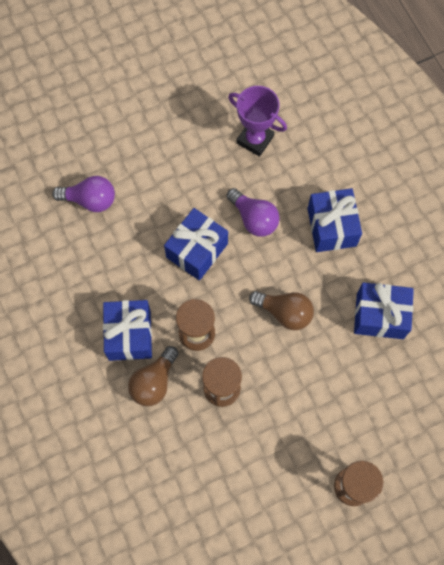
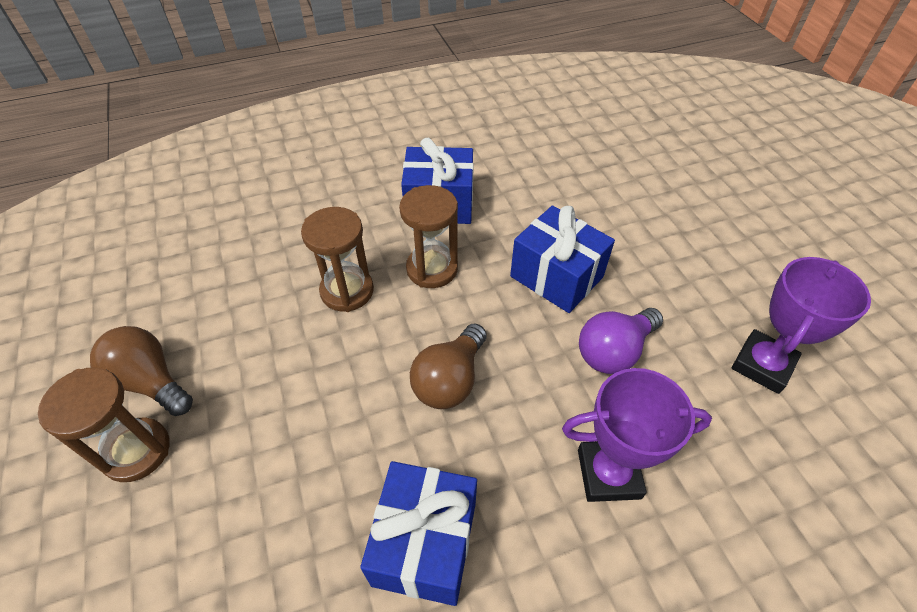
camera: 95 degrees right, 20 degrees down
purple light bulb [52,176,115,212] -> none
brown light bulb [128,346,179,406] -> brown light bulb moved to [90,326,193,416]
blue gift [307,188,362,252] -> purple trophy [562,368,712,502]

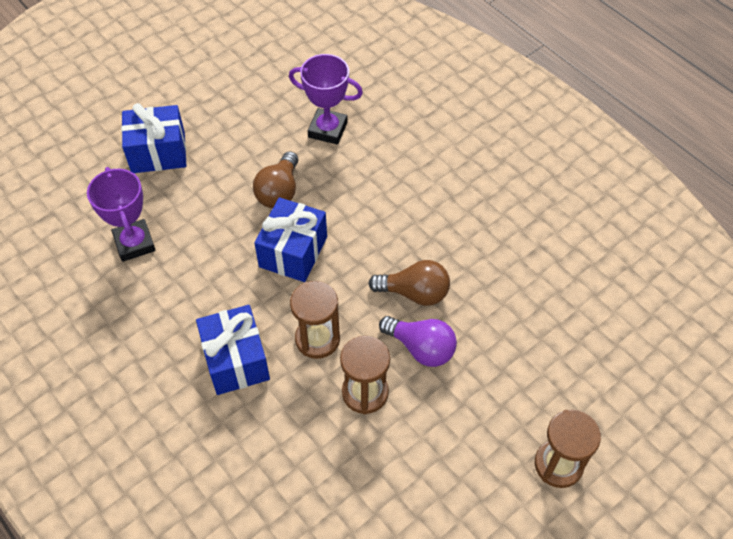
camera: 110 degrees left, 5 degrees up
brown light bulb [90,326,193,416] -> brown light bulb moved to [253,151,298,208]
blue gift [360,461,477,606] -> blue gift moved to [121,103,186,173]
purple trophy [562,368,712,502] -> purple trophy moved to [87,167,156,262]
purple light bulb [579,308,663,374] -> purple light bulb moved to [379,316,457,367]

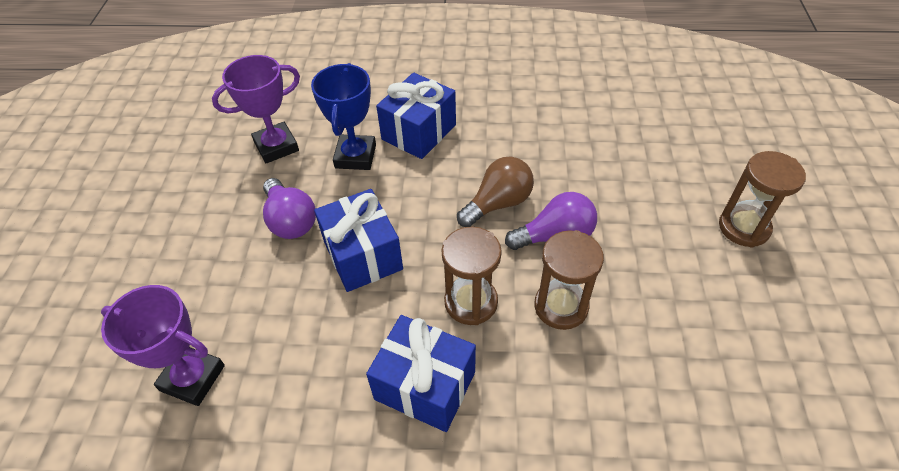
camera: 45 degrees left, 5 degrees down
blue gift [121,103,186,173] -> blue gift moved to [376,73,456,159]
brown light bulb [253,151,298,208] -> purple light bulb [263,178,316,239]
none -> blue trophy [311,63,376,170]

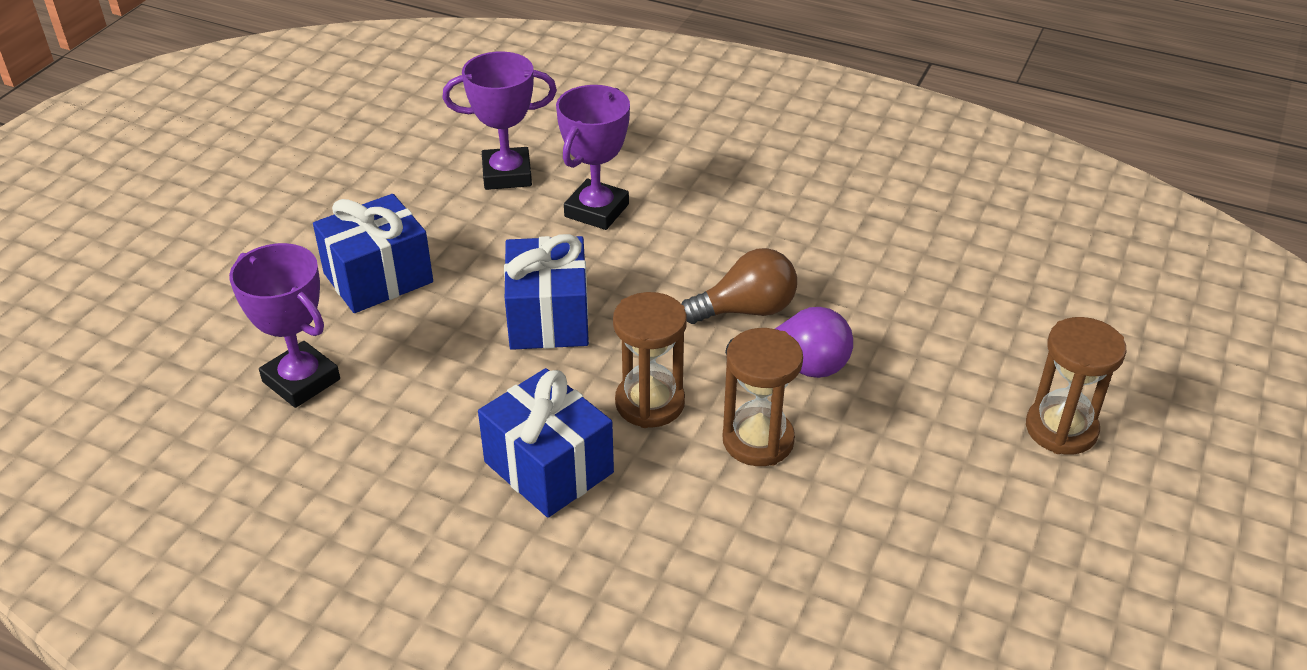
camera: 20 degrees right, 10 degrees down
purple light bulb [263,178,316,239] -> none
blue trophy [311,63,376,170] -> purple trophy [556,85,630,230]
blue gift [376,73,456,159] -> blue gift moved to [313,194,433,313]

